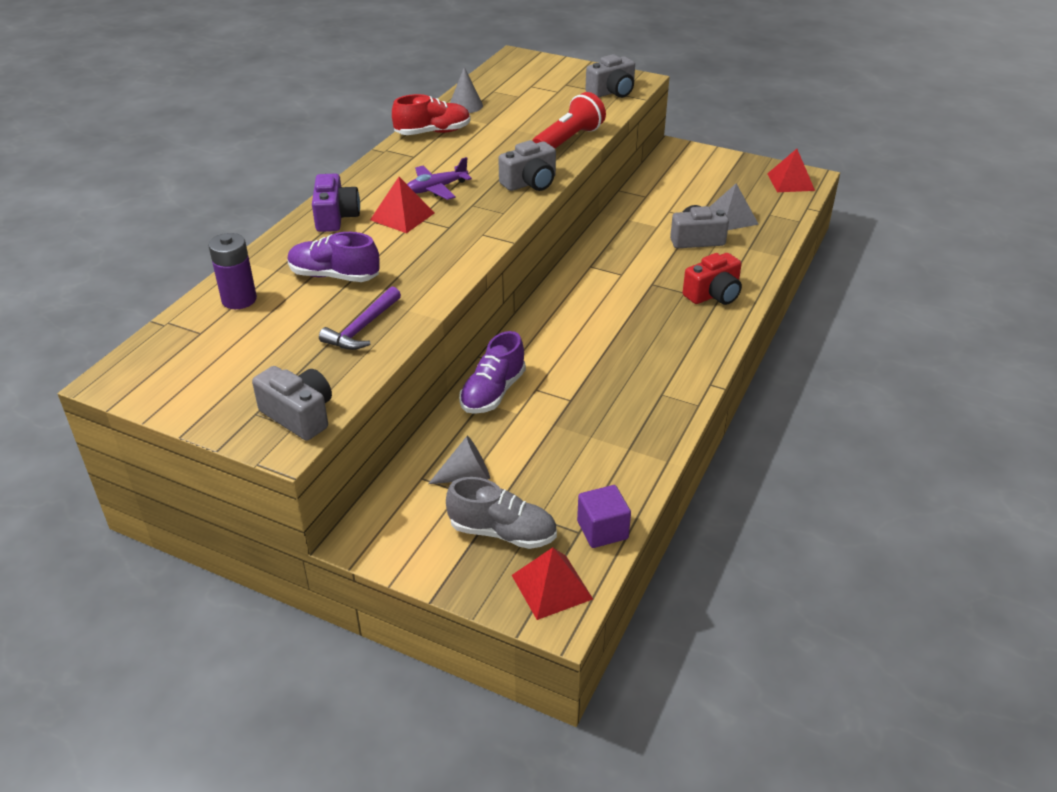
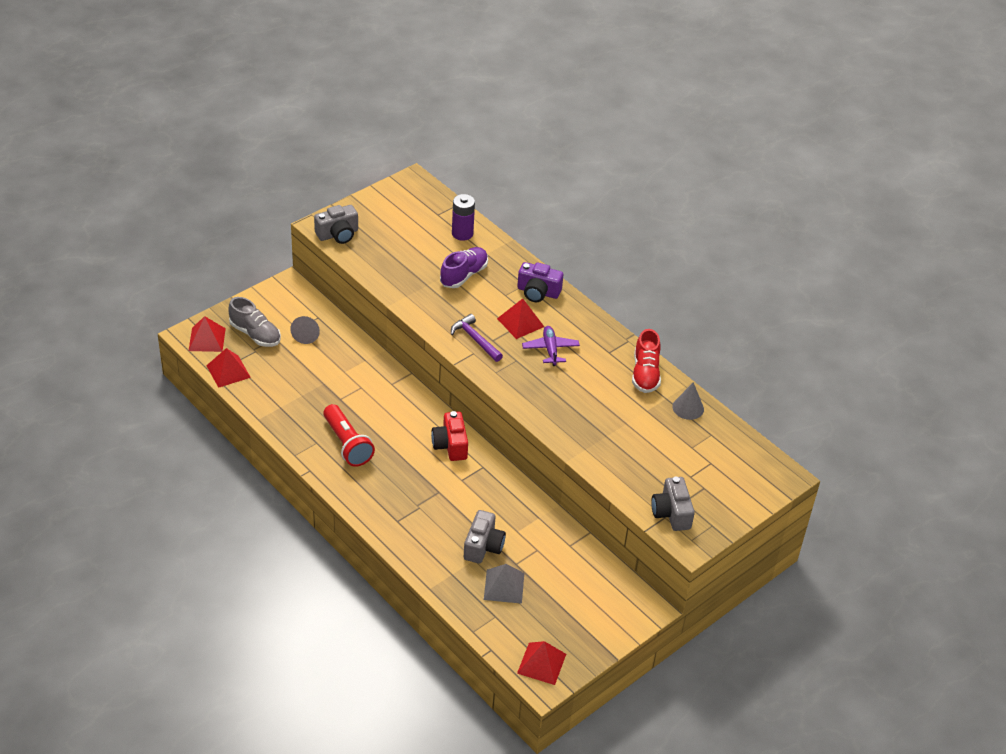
camera: 110 degrees right, 5 degrees up
purple hammer [319,286,401,350] -> purple hammer moved to [451,314,503,362]
grey shoe [446,477,557,549] -> grey shoe turned 90 degrees counterclockwise [228,297,281,347]
purple shoe [459,331,526,414] -> none
grey camera [498,140,556,191] -> none
red flashlight [532,92,606,149] -> red flashlight moved to [323,404,375,467]
purple cube [577,485,631,548] -> red pyramid [206,348,251,388]
red camera [683,253,742,305] -> red camera moved to [431,411,468,461]

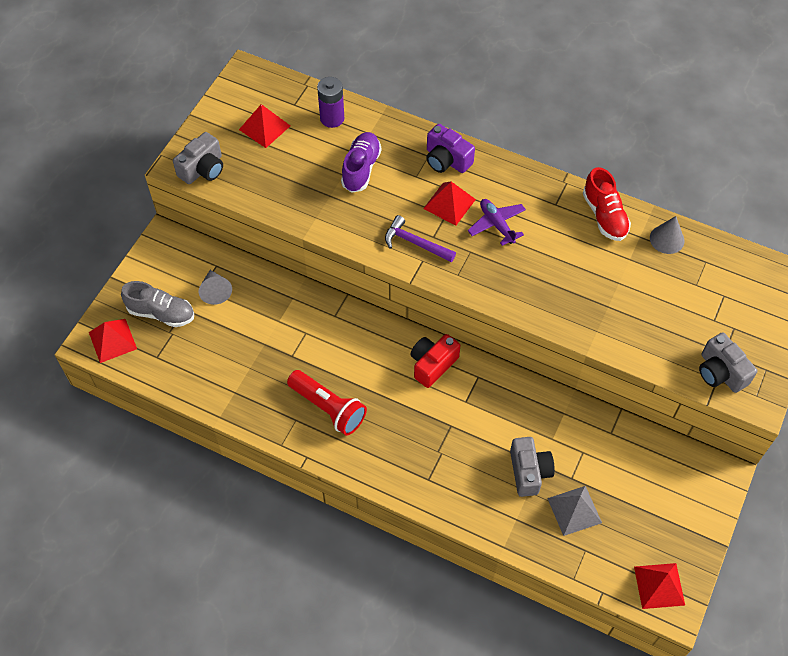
camera: 20 degrees left, 15 degrees up
red pyramid [206,348,251,388] -> red pyramid moved to [239,104,290,148]
red camera [431,411,468,461] -> red camera turned 75 degrees clockwise [410,334,460,388]
purple camera [517,262,563,302] -> purple camera turned 45 degrees clockwise [426,124,475,173]

